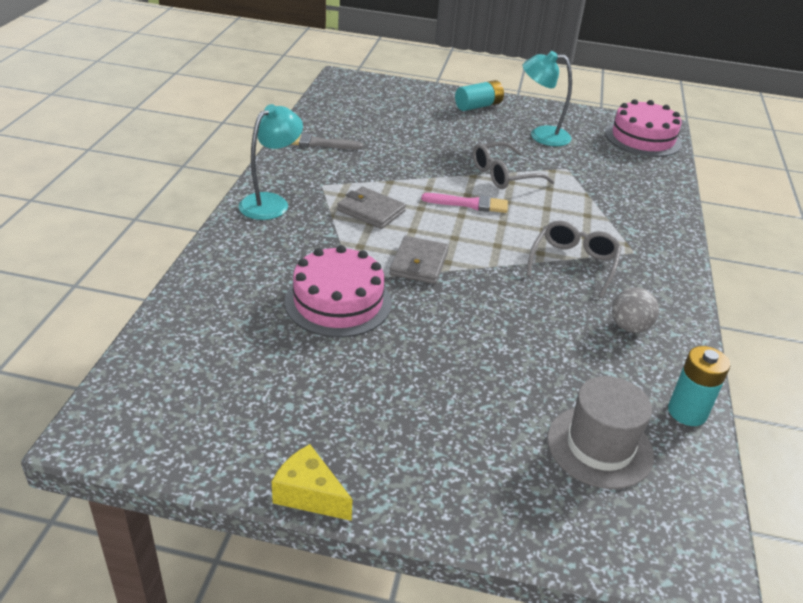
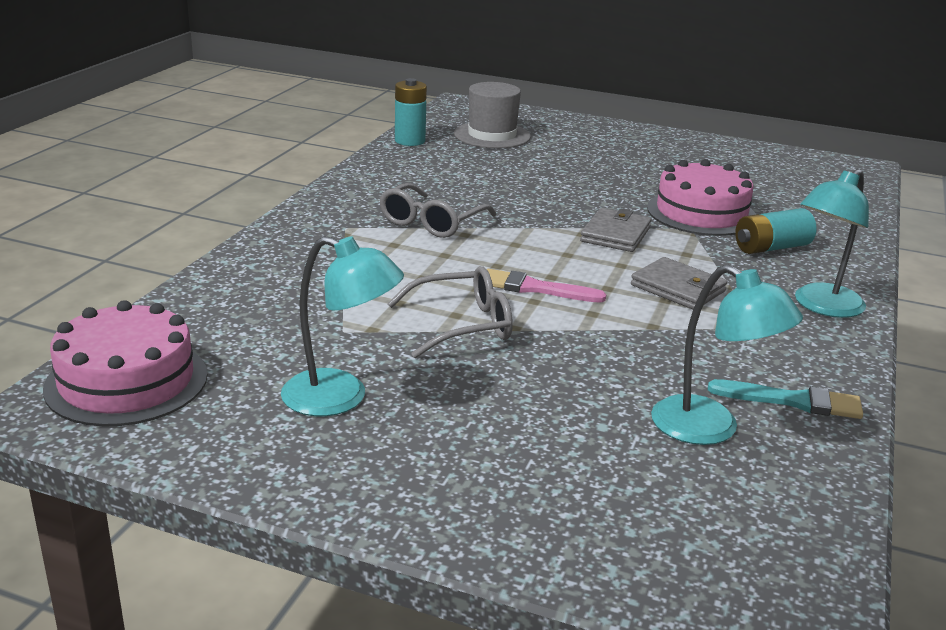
camera: 170 degrees left, 10 degrees down
yellow cheese [272,444,353,521] -> none
grey brush [290,133,363,150] -> turquoise brush [708,379,863,419]
turquoise battery [455,80,504,111] -> turquoise battery moved to [735,208,816,254]
grey ball [612,287,659,333] -> none
none -> turquoise lamp [651,264,803,445]

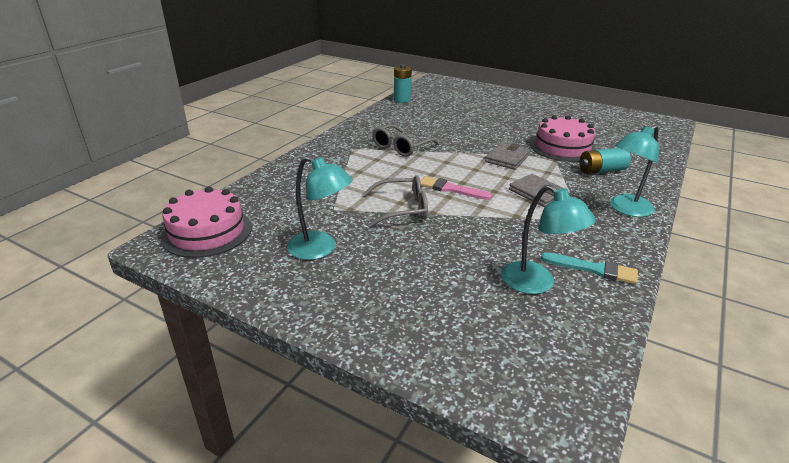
camera: 10 degrees right, 5 degrees up
grey hat [454,82,531,148] -> none

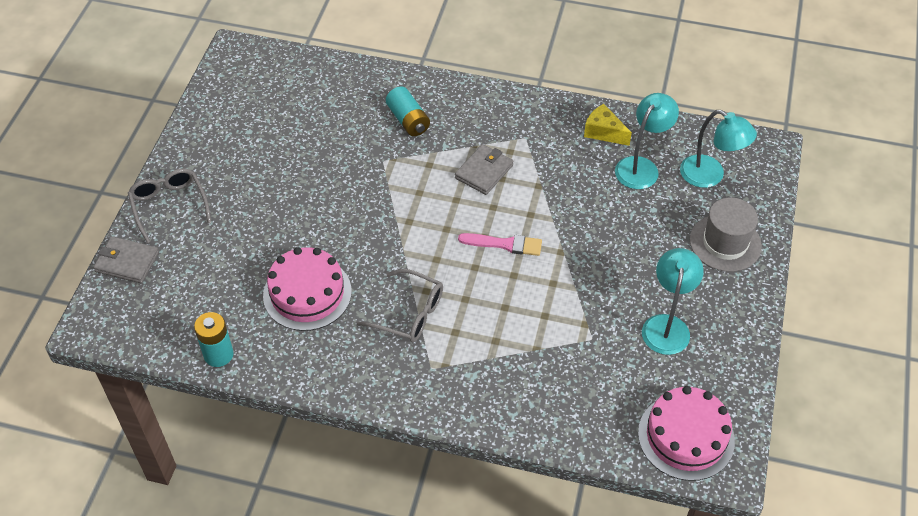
camera: 105 degrees left, 20 degrees up
grey glasses [362,175,428,228] -> grey glasses moved to [128,168,211,243]
pink brush [421,176,492,200] -> pink brush turned 90 degrees counterclockwise [458,233,542,256]
grey wallet [485,142,530,170] -> grey wallet moved to [93,236,159,283]
pink cake [530,115,596,162] -> pink cake moved to [263,247,352,331]
turquoise brush [541,252,638,284] -> yellow cheese [584,104,632,146]
turquoise lamp [610,125,659,217] -> turquoise lamp moved to [680,110,757,188]
none -> grey hat [690,198,762,272]

